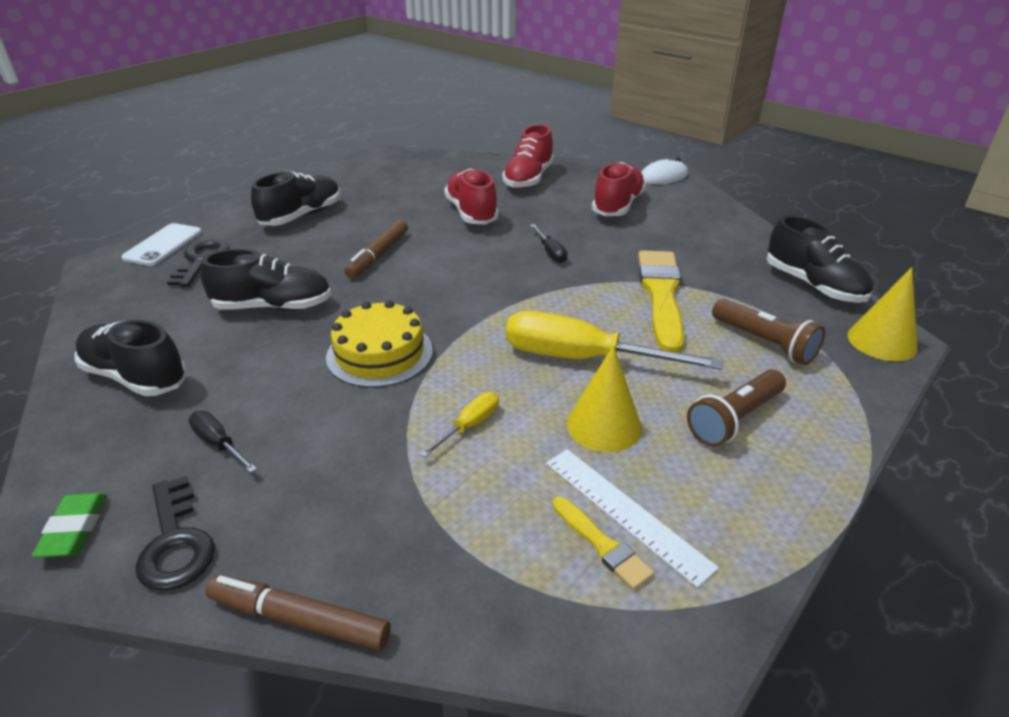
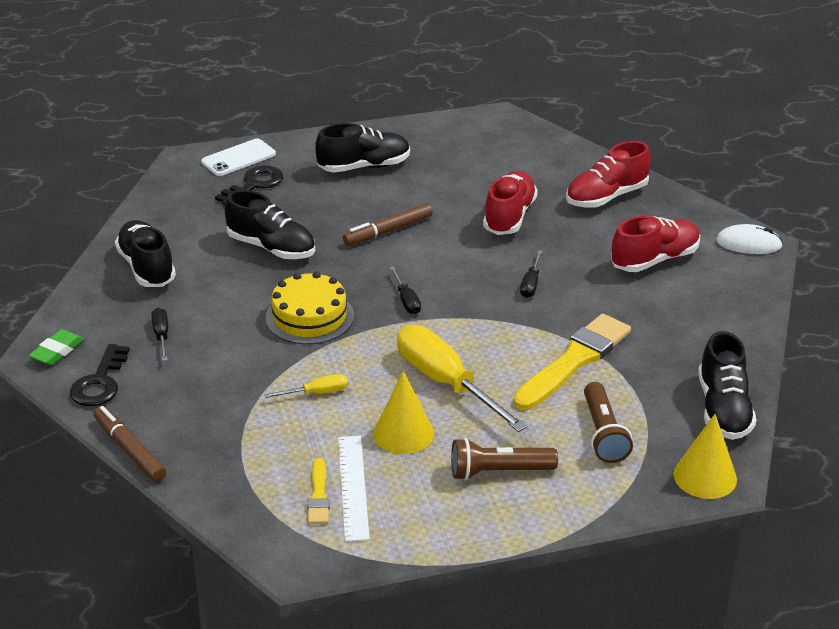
camera: 35 degrees right, 0 degrees up
none -> black screwdriver [389,266,421,314]

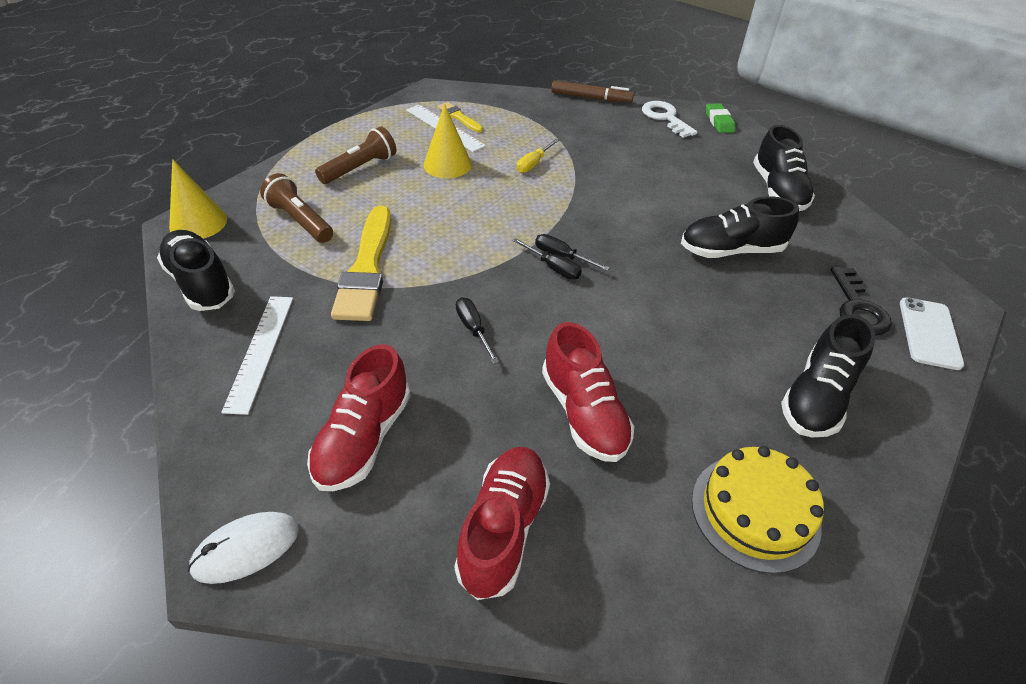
camera: 140 degrees right, 10 degrees up
black key [70,344,130,406] -> white key [642,101,698,138]
black shoe [115,220,176,287] -> black shoe turned 60 degrees clockwise [753,125,815,211]
black screwdriver [151,308,168,361] -> black screwdriver moved to [513,238,582,280]
yellow cake [265,272,354,344] -> yellow cake moved to [692,446,824,574]
brown marker [343,203,433,246] -> none
yellow screwdriver [397,325,528,432] -> none
none -> white ruler [221,296,293,415]

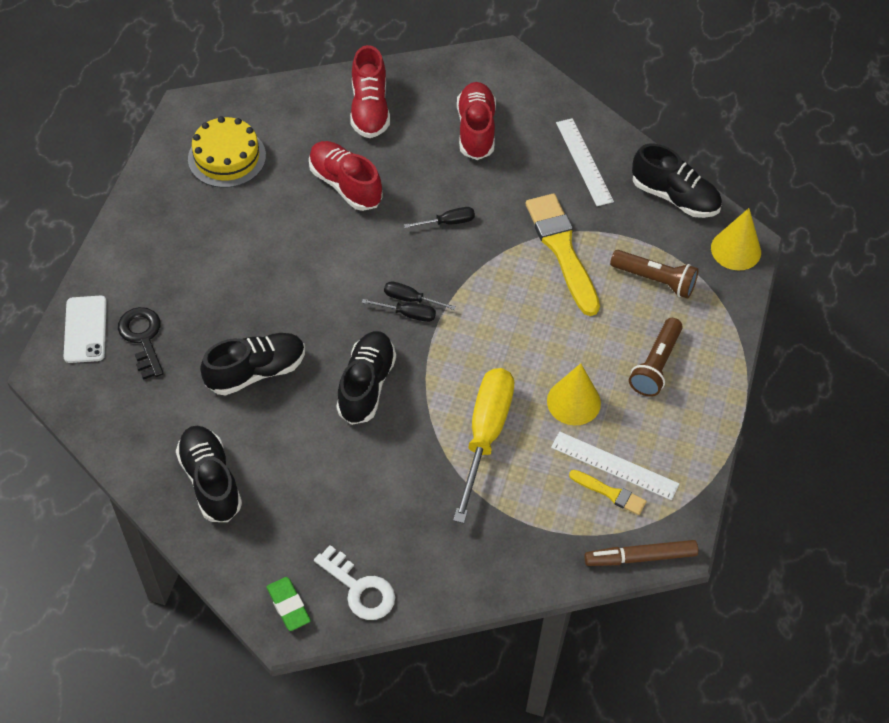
camera: 160 degrees right, 10 degrees up
white mouse [188,512,299,584] -> none
black screwdriver [456,297,499,364] -> black screwdriver turned 60 degrees counterclockwise [404,207,475,228]
yellow screwdriver [517,139,559,173] -> yellow screwdriver [453,368,514,523], size x2.20
brown marker [551,80,634,103] -> brown marker moved to [584,540,698,566]
black shoe [781,314,876,437] -> black shoe moved to [336,331,396,425]

